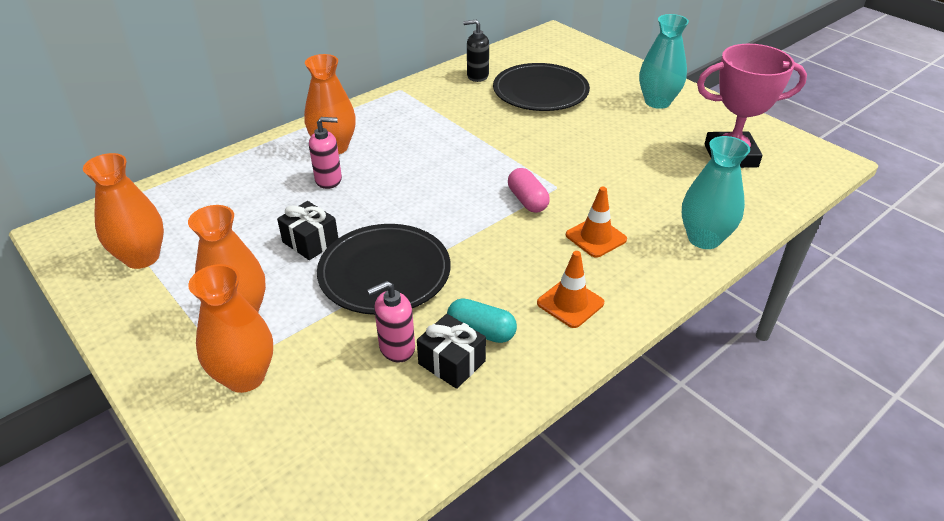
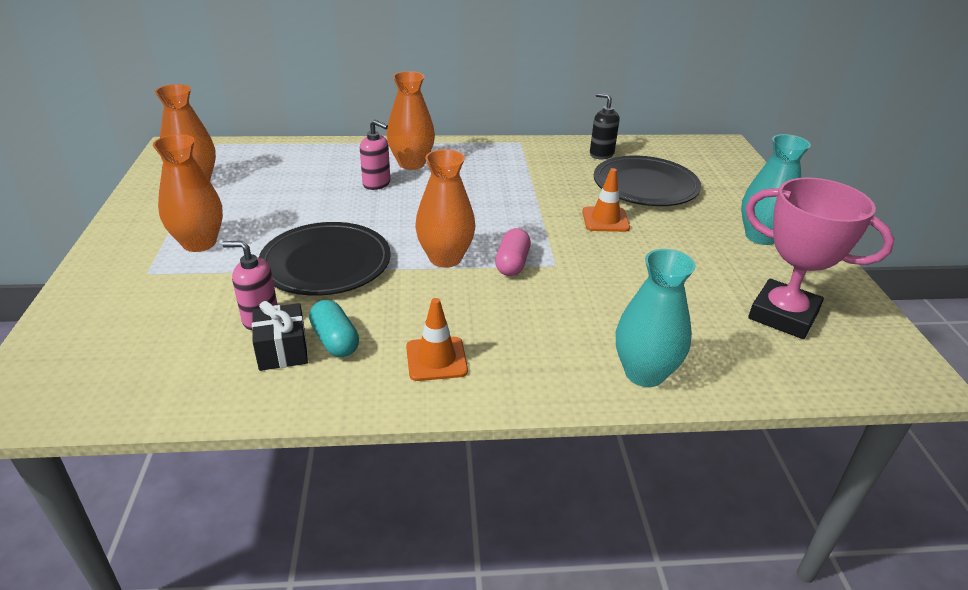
camera: 35 degrees right, 5 degrees down
orange vase [188,264,273,393] -> orange vase moved to [415,149,475,268]
black gift [277,201,338,260] -> none
orange traffic cone [566,187,627,258] -> orange traffic cone moved to [582,168,630,232]

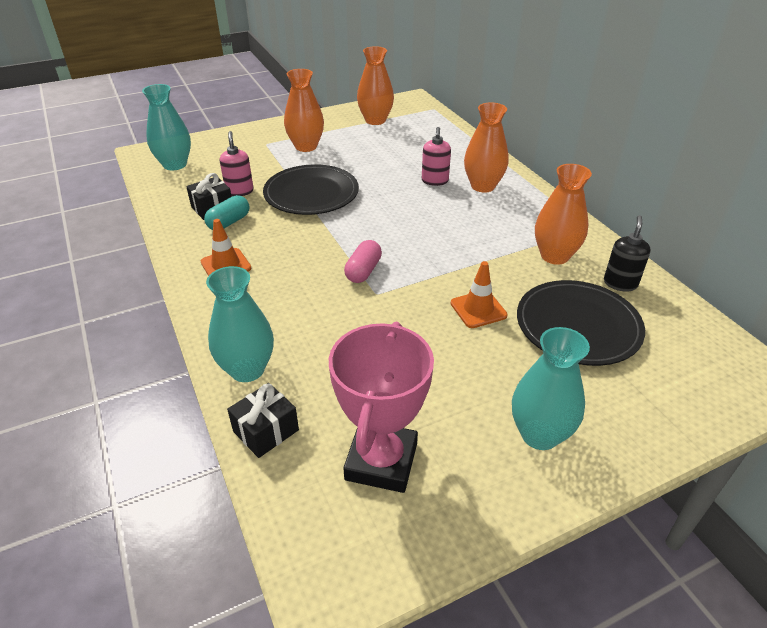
camera: 70 degrees right, 5 degrees up
orange vase [415,149,475,268] -> orange vase moved to [535,164,592,265]
pink capsule [495,228,531,276] -> pink capsule turned 60 degrees counterclockwise [344,240,382,283]
none -> turquoise vase [142,84,191,170]
none -> black gift [227,383,299,458]

